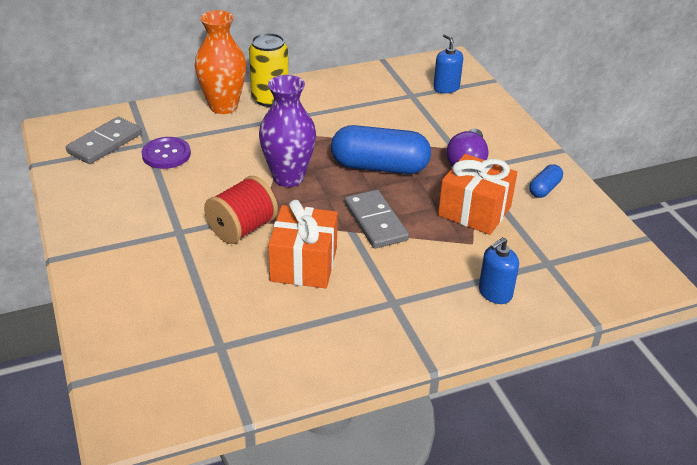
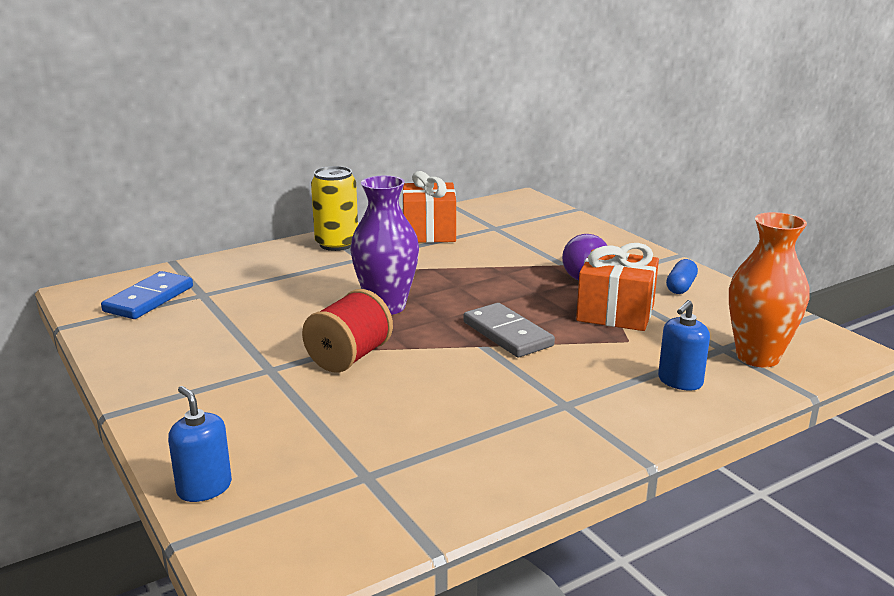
camera: 10 degrees left, 15 degrees down
grey domino [66,117,142,164] -> blue domino [101,271,193,319]
purple button [142,137,191,169] -> none
orange vase [195,10,246,114] -> orange vase moved to [729,212,809,367]
orange gift [268,200,338,288] -> orange gift moved to [402,171,456,243]
blue capsule [331,125,431,174] -> none
blue soap dispenser [433,34,463,93] -> blue soap dispenser moved to [168,386,232,502]

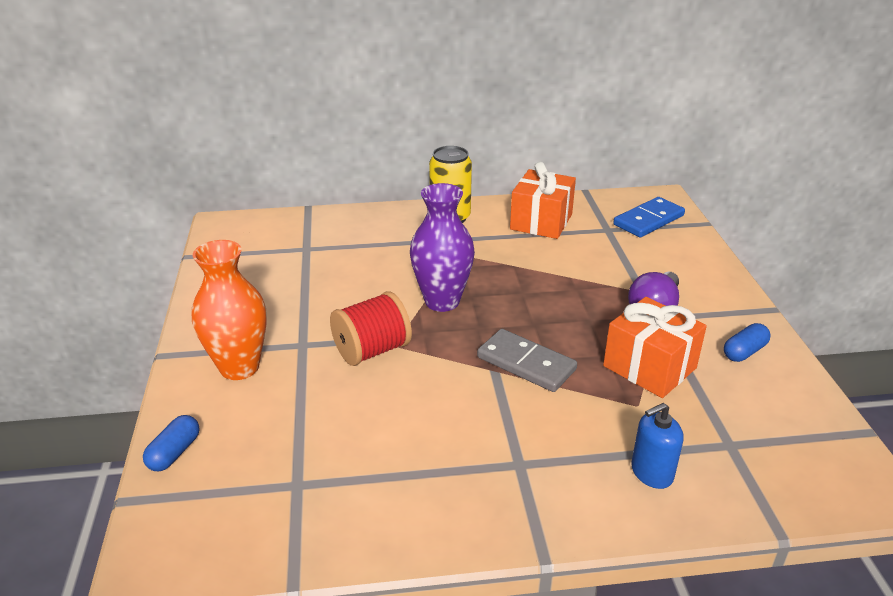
camera: 25 degrees right, 10 degrees up
blue domino [101,271,193,319] -> blue domino moved to [613,197,685,237]
blue soap dispenser [168,386,232,502] -> blue capsule [143,415,200,471]
grey domino [463,303,555,357] -> grey domino turned 45 degrees counterclockwise [477,329,577,392]
orange vase [729,212,809,367] -> orange vase moved to [192,240,267,380]

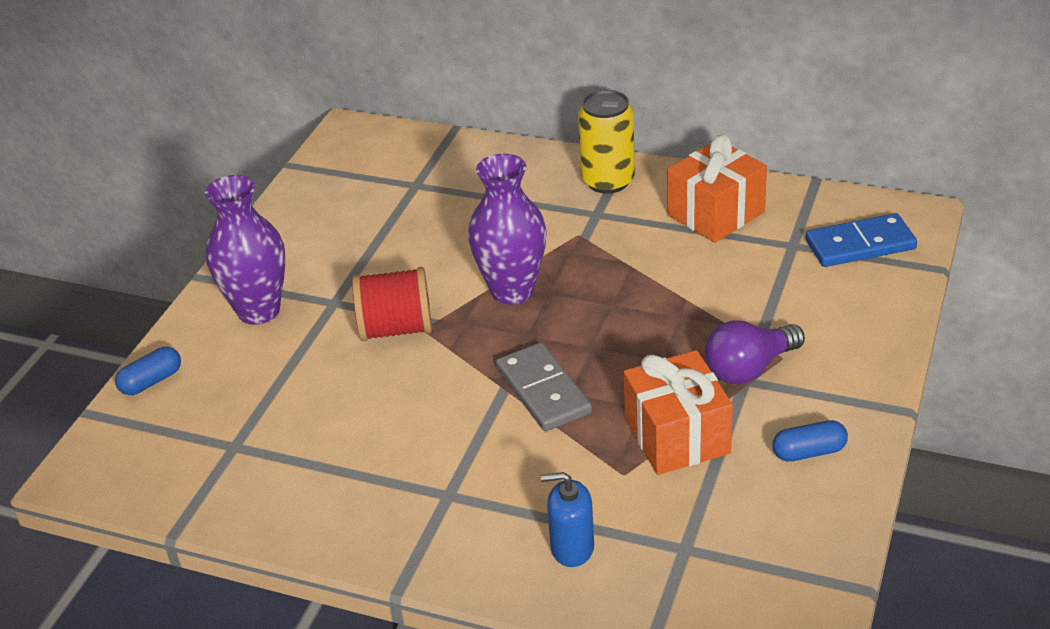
camera: 30 degrees right, 5 degrees up
orange vase [192,240,267,380] -> purple vase [205,175,286,325]

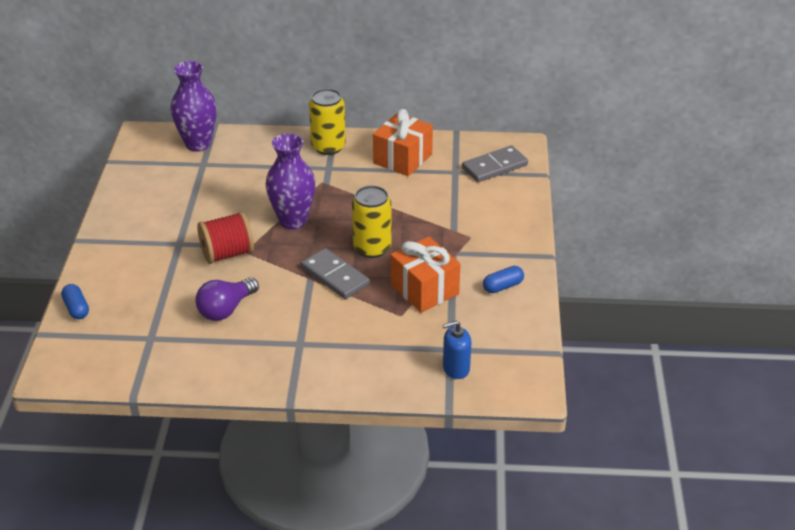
camera: 20 degrees left, 0 degrees up
blue capsule [115,347,181,395] -> blue capsule turned 60 degrees counterclockwise [61,284,89,319]
purple vase [205,175,286,325] -> purple vase moved to [171,61,217,152]
blue soap dispenser [541,472,594,567] -> blue soap dispenser moved to [443,321,471,379]
purple light bulb [705,320,805,384] -> purple light bulb moved to [196,277,259,321]
blue domino [805,213,917,267] -> grey domino [462,146,528,182]
none -> yellow can [352,185,392,258]

